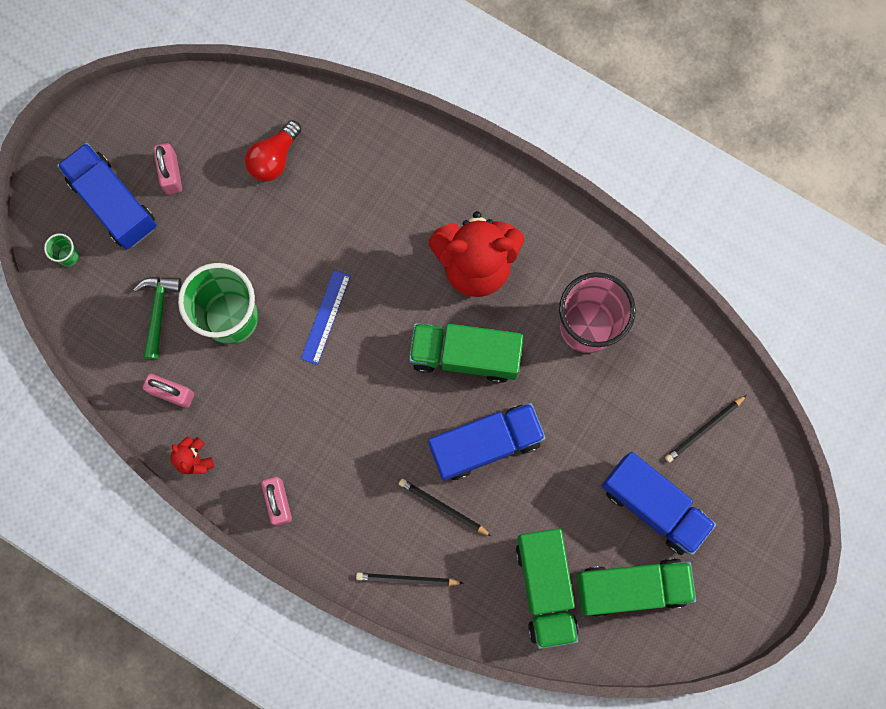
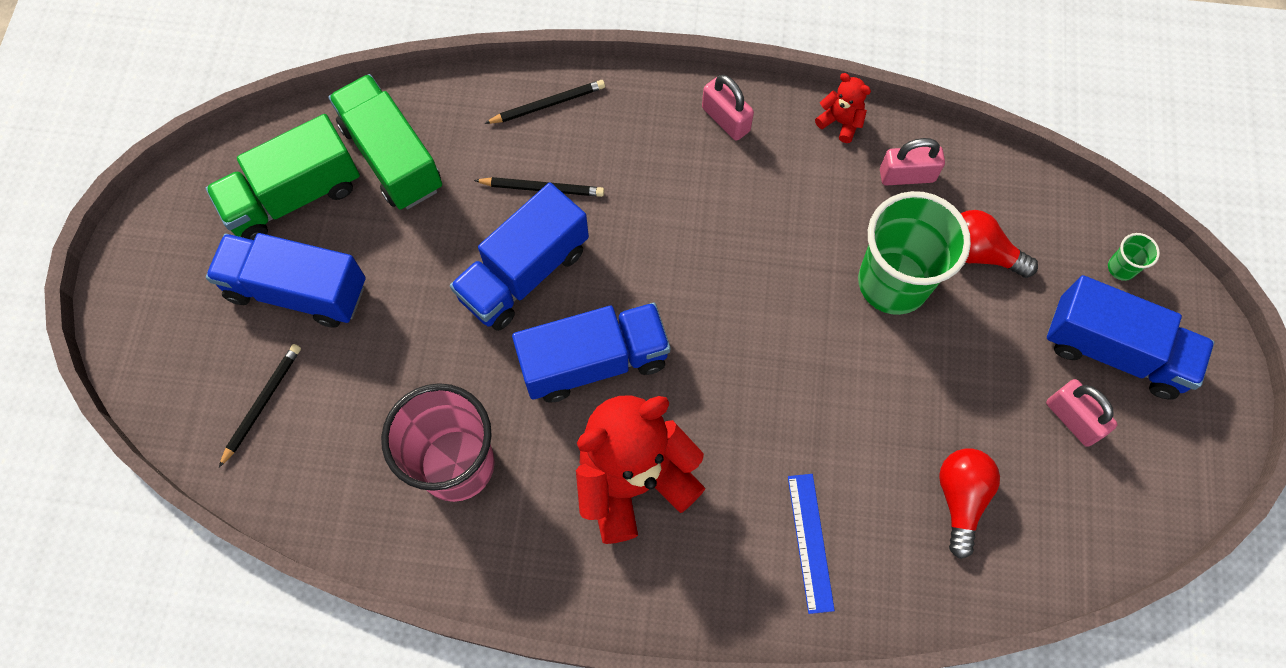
camera: 155 degrees right, 10 degrees down
green hammer [133,277,182,360] -> red light bulb [961,210,1038,278]
blue ruler [301,270,351,365] -> blue ruler moved to [788,474,835,614]
green truck [409,323,524,383] -> blue truck [512,303,670,403]

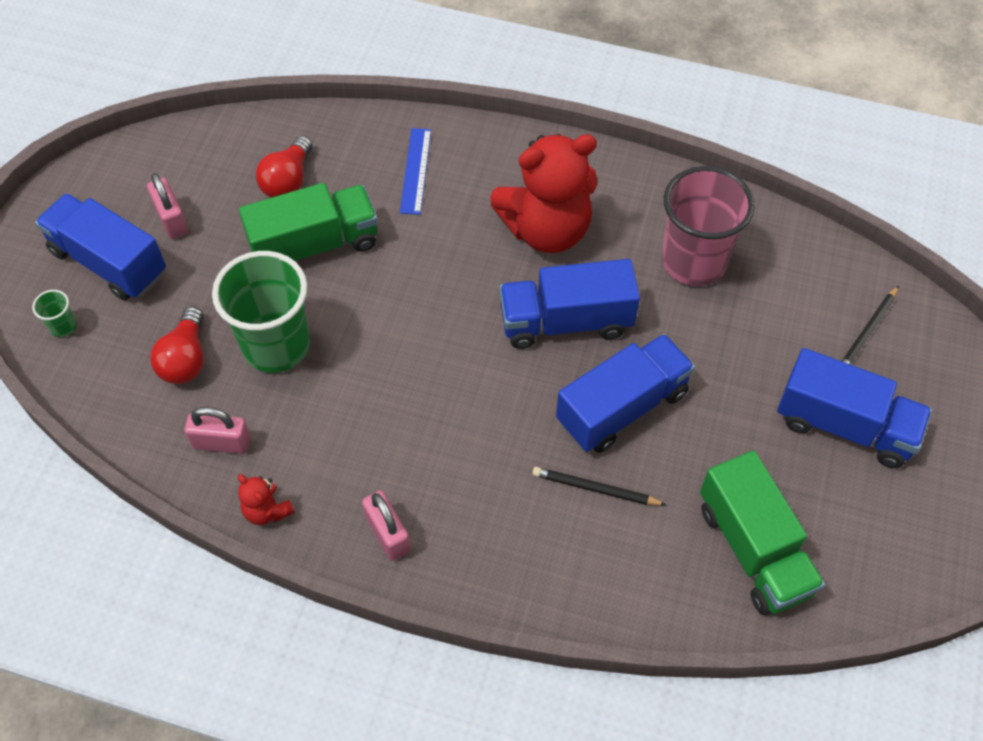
camera: 170 degrees left, 10 degrees down
green truck [206,114,360,240] -> green truck moved to [239,183,378,261]
black pencil [484,80,605,124] -> none
red light bulb [961,210,1038,278] -> red light bulb turned 60 degrees clockwise [150,306,204,384]

